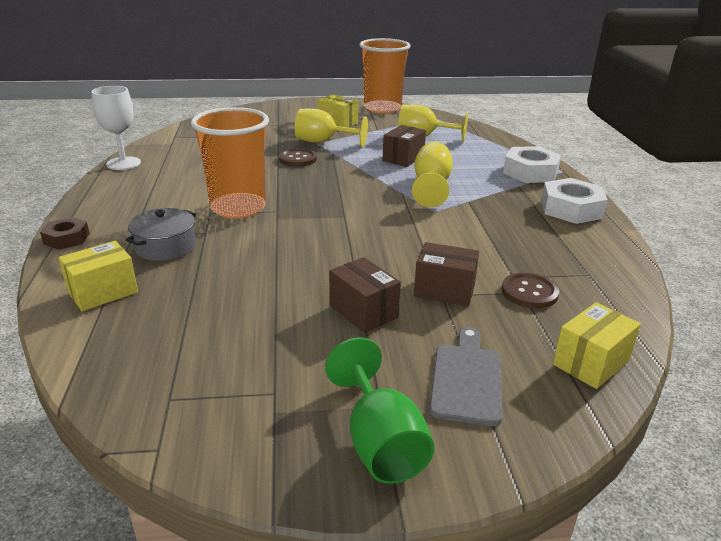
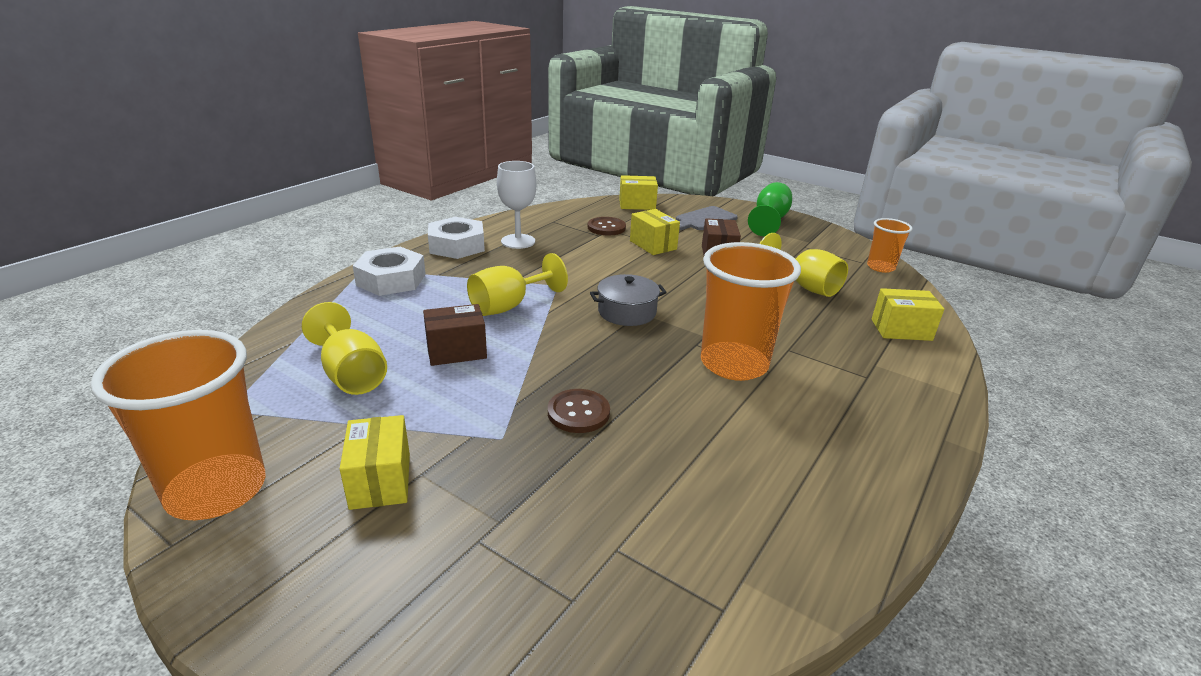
camera: 140 degrees left, 0 degrees up
brown nut [40,217,90,250] -> none
white goblet [91,86,141,170] -> white goblet moved to [497,161,536,249]
grey pot [125,208,196,261] -> grey pot moved to [590,274,667,326]
yellow goblet [295,109,368,147] -> yellow goblet moved to [759,233,848,297]
brown box [414,242,479,306] -> yellow box [630,209,680,255]
none -> orange cup [867,218,913,273]

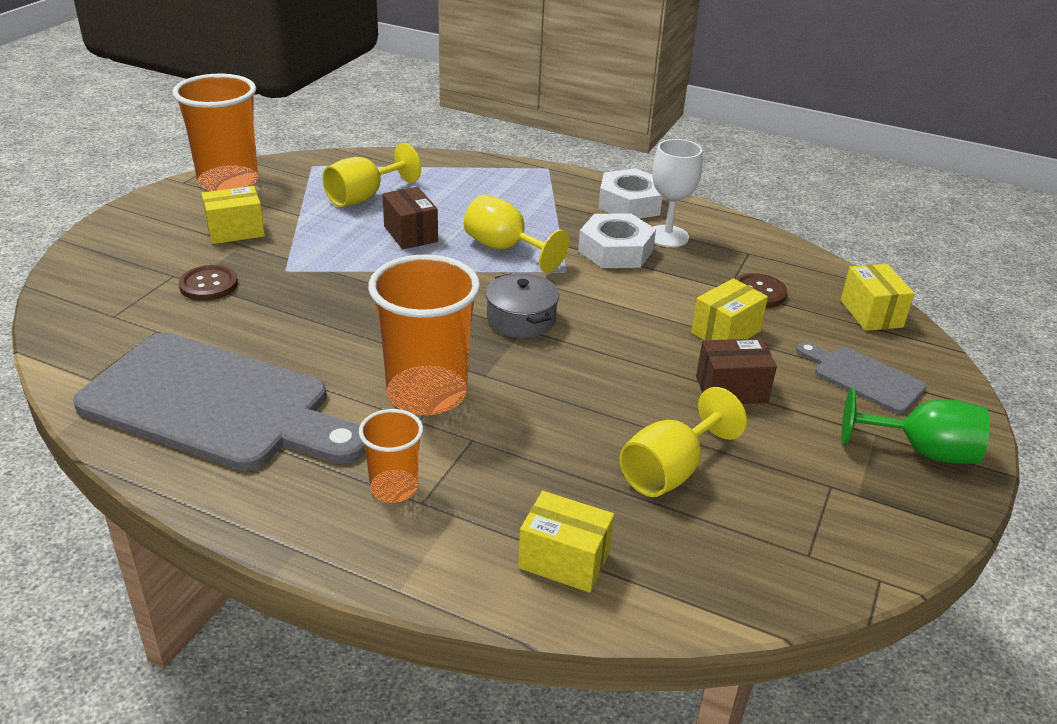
camera: 80 degrees right, 5 degrees up
white nut [353,247,426,296] -> white nut moved to [578,213,656,268]
brown button [548,389,610,433] -> brown button moved to [179,265,238,301]
orange cup [867,218,913,273] -> orange cup moved to [359,409,423,503]
yellow box [872,288,944,341] -> yellow box turned 60 degrees counterclockwise [518,491,614,593]
none -> grey cutting board [73,333,366,471]

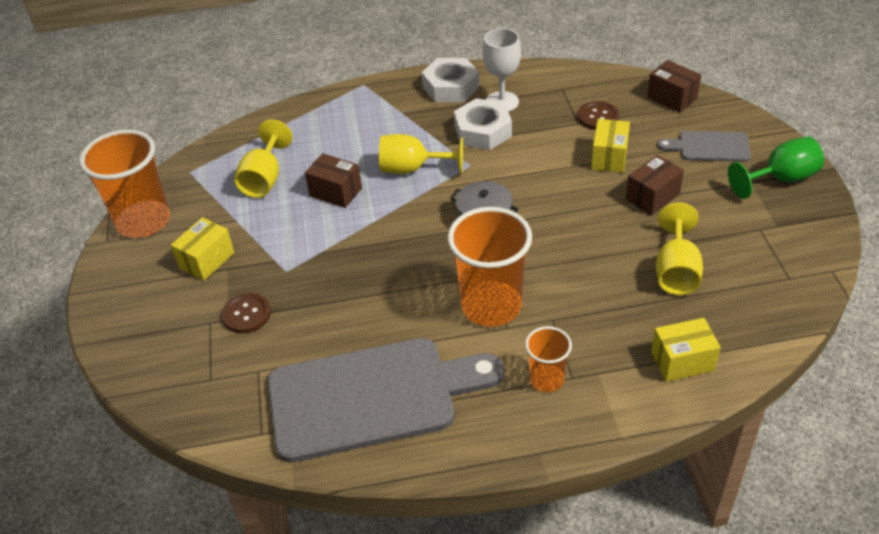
camera: 30 degrees left, 10 degrees up
yellow box [841,264,915,331] -> brown box [647,60,701,112]

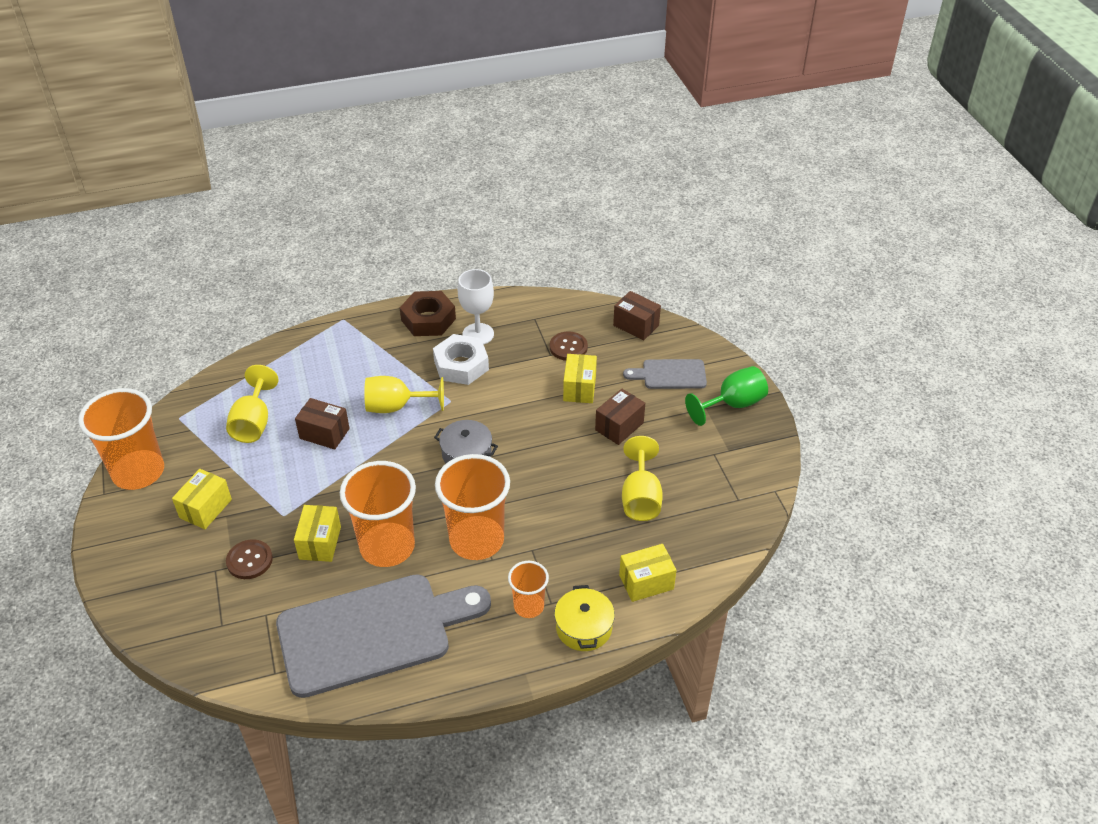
camera: 10 degrees left, 0 degrees up
white nut [422,58,480,102] -> brown nut [400,291,456,336]
none -> yellow box [294,505,341,562]
none -> orange cup [340,461,416,567]
none -> yellow pot [554,585,615,651]

